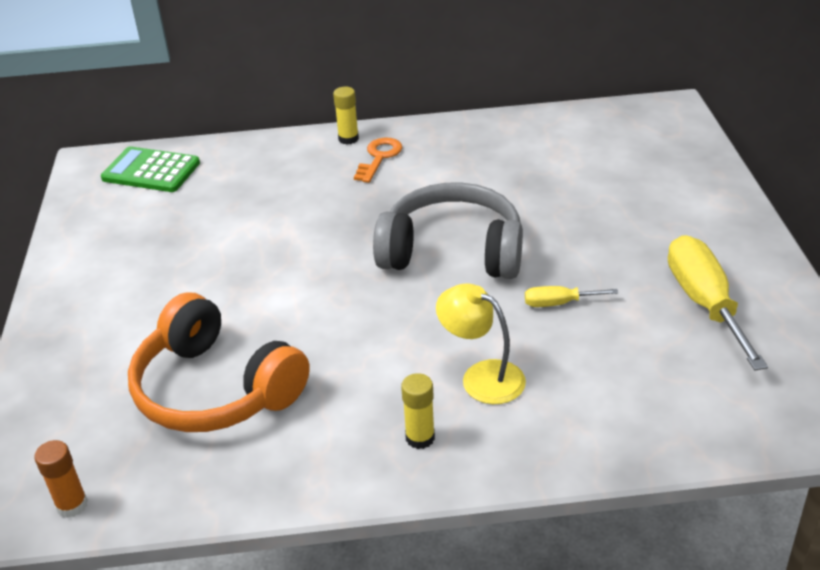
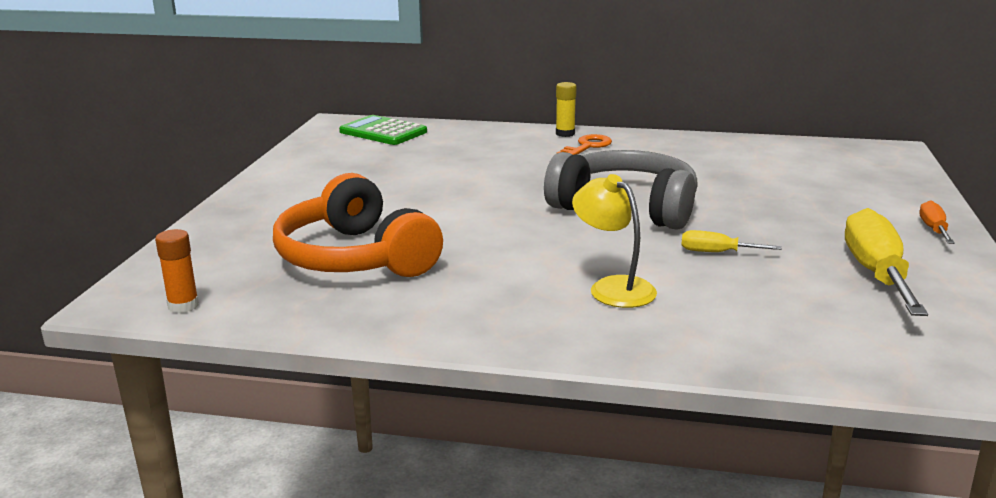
camera: 15 degrees right, 15 degrees down
yellow glue stick [401,373,435,449] -> none
none -> orange screwdriver [920,200,955,244]

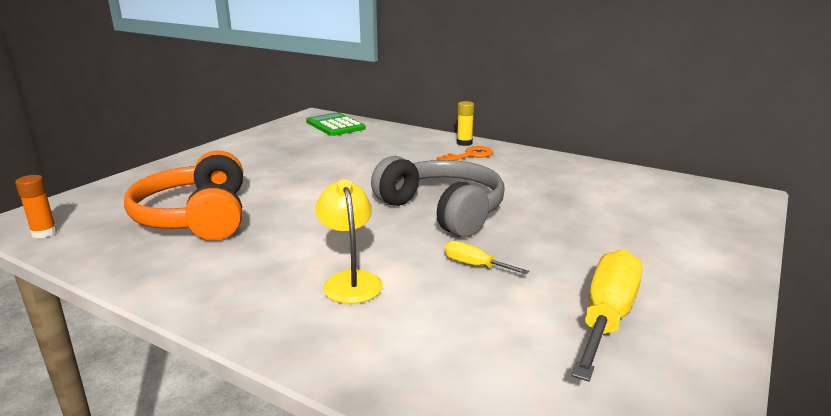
camera: 20 degrees right, 0 degrees up
orange screwdriver [920,200,955,244] -> none

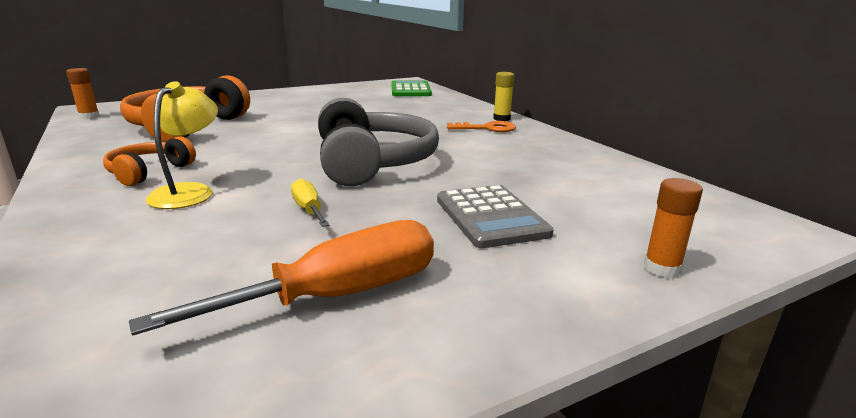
camera: 30 degrees right, 0 degrees up
yellow screwdriver [572,249,643,382] -> orange screwdriver [129,220,434,336]
none -> orange headphones [103,136,196,186]
none -> grey calculator [437,185,554,248]
none -> orange glue stick [644,178,703,278]

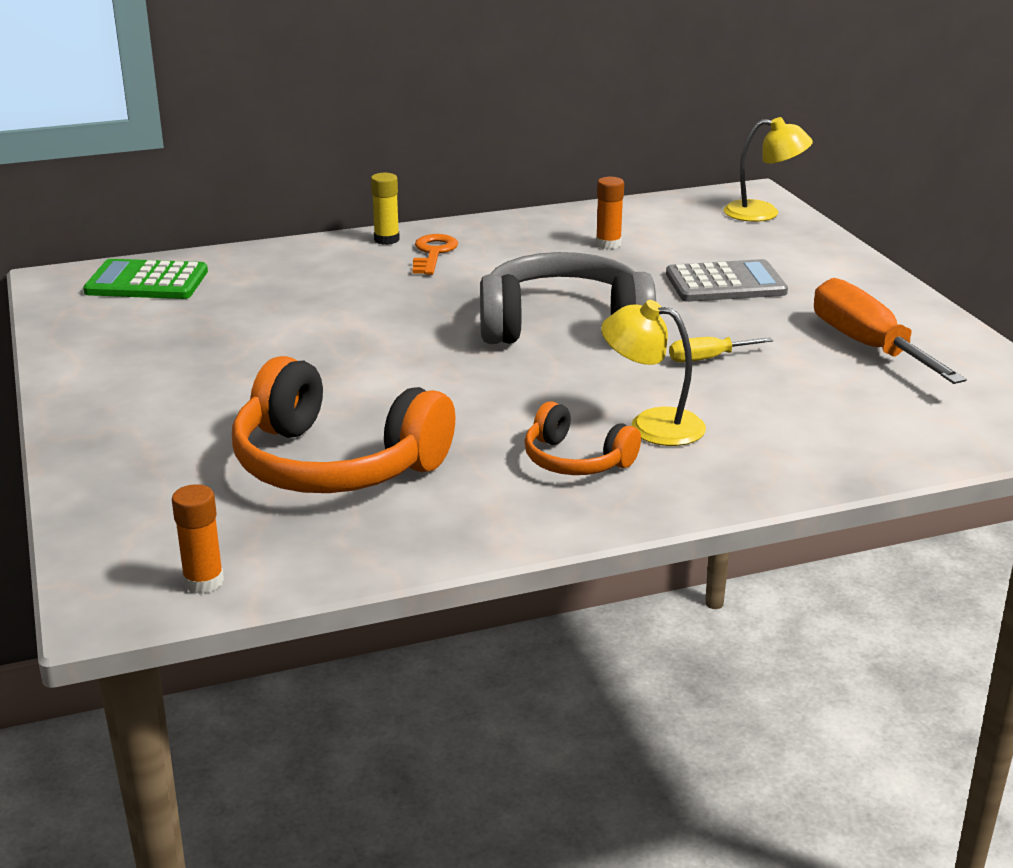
camera: 80 degrees left, 5 degrees up
orange glue stick [644,178,703,278] -> orange glue stick moved to [596,177,624,249]
none -> yellow lamp [724,117,813,222]

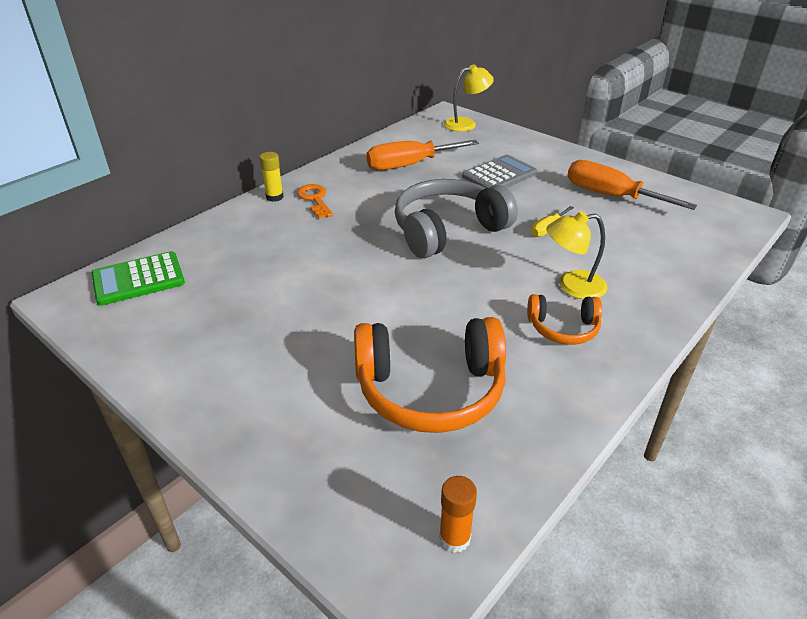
camera: 30 degrees left, 10 degrees up
orange glue stick [596,177,624,249] -> orange screwdriver [366,140,479,170]

